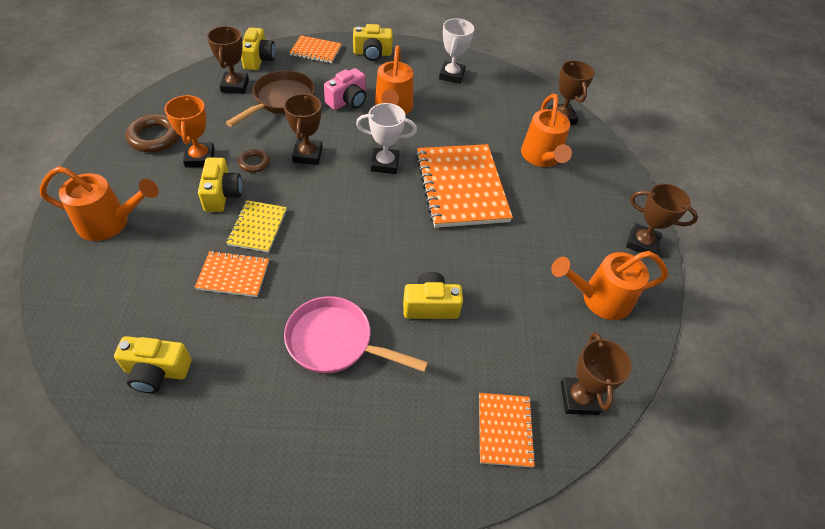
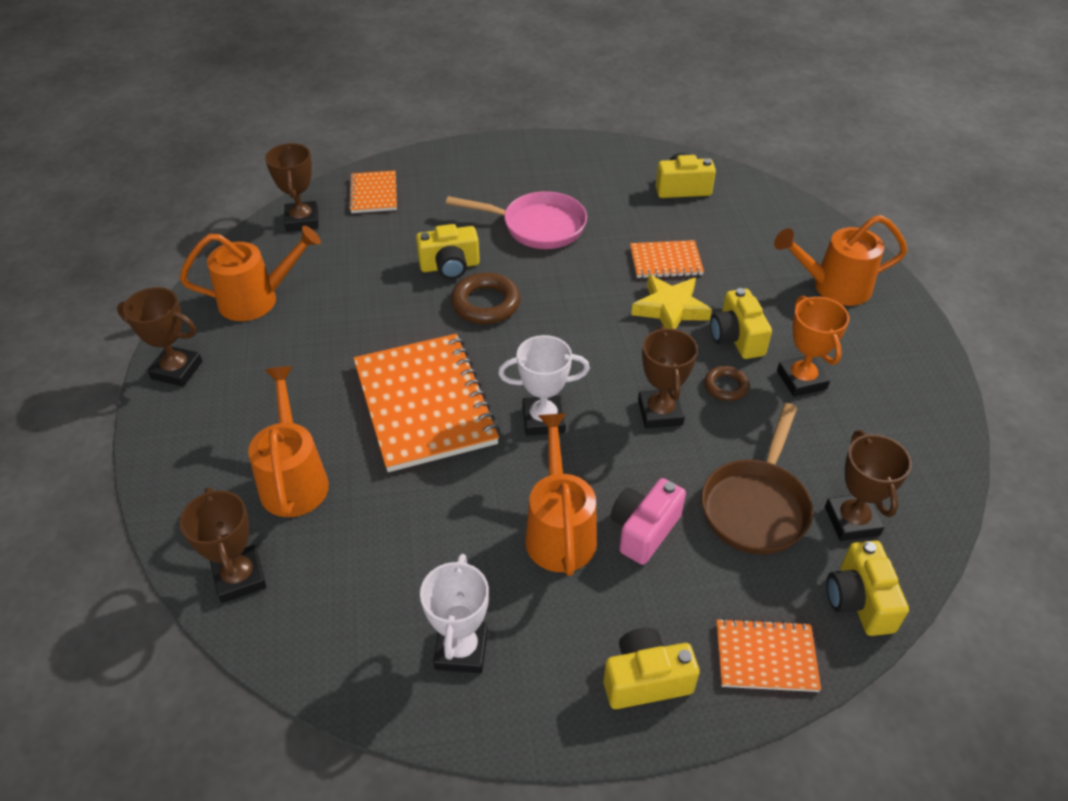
camera: 175 degrees right, 5 degrees down
brown ring [126,114,180,152] -> brown ring moved to [451,272,521,324]
yellow notebook [226,200,287,253] -> yellow star [631,275,712,329]

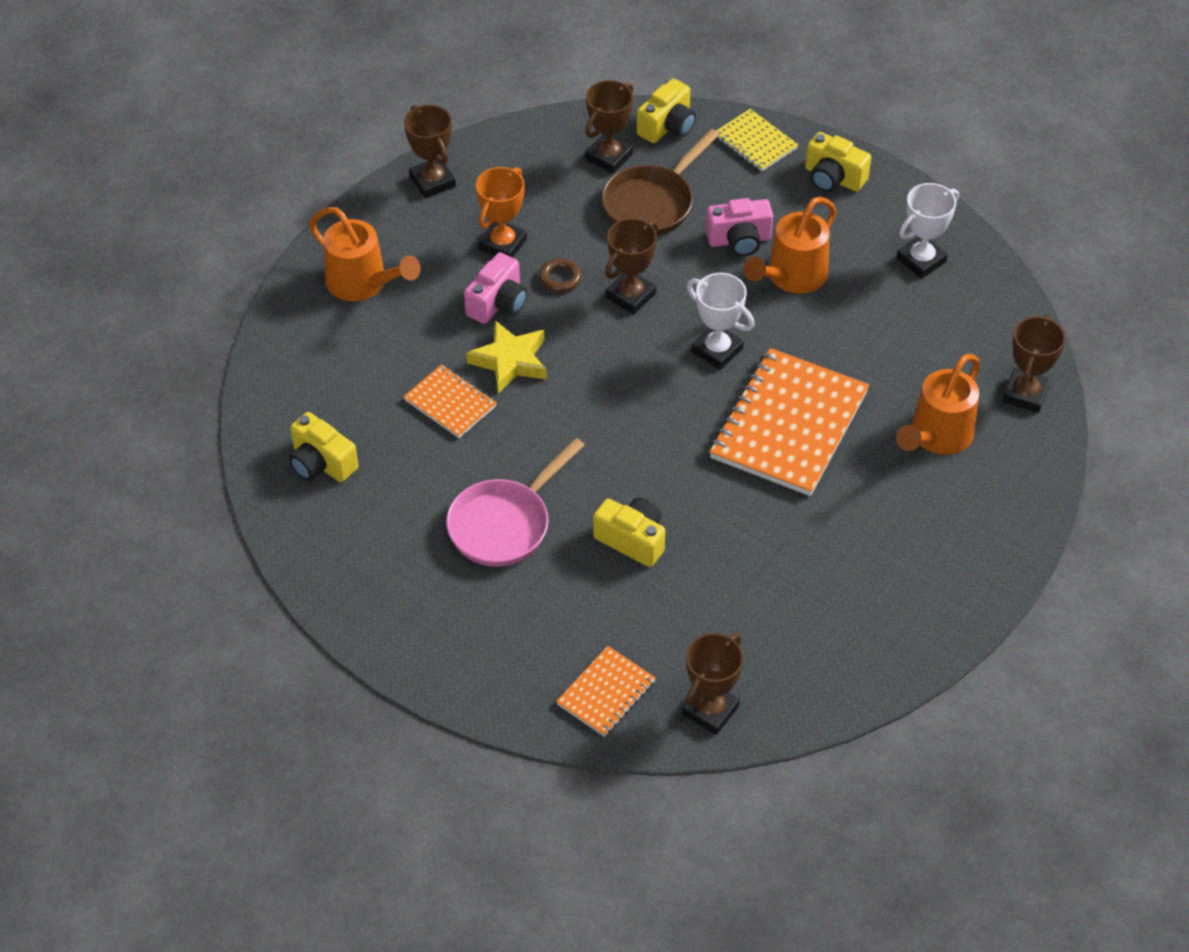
camera: 135 degrees left, 5 degrees up
brown trophy [117,287,202,387] -> brown trophy moved to [404,105,456,198]
orange watering can [180,226,321,321] -> none
pink pan [446,191,587,249] -> pink pan turned 105 degrees counterclockwise [446,438,584,567]
brown ring [451,272,521,324] -> none
brown pan [701,403,813,555] -> brown pan turned 150 degrees clockwise [602,129,720,236]
yellow camera [710,288,772,359] -> pink camera [464,252,527,324]
orange notebook [716,618,821,692] -> yellow notebook [716,109,798,171]

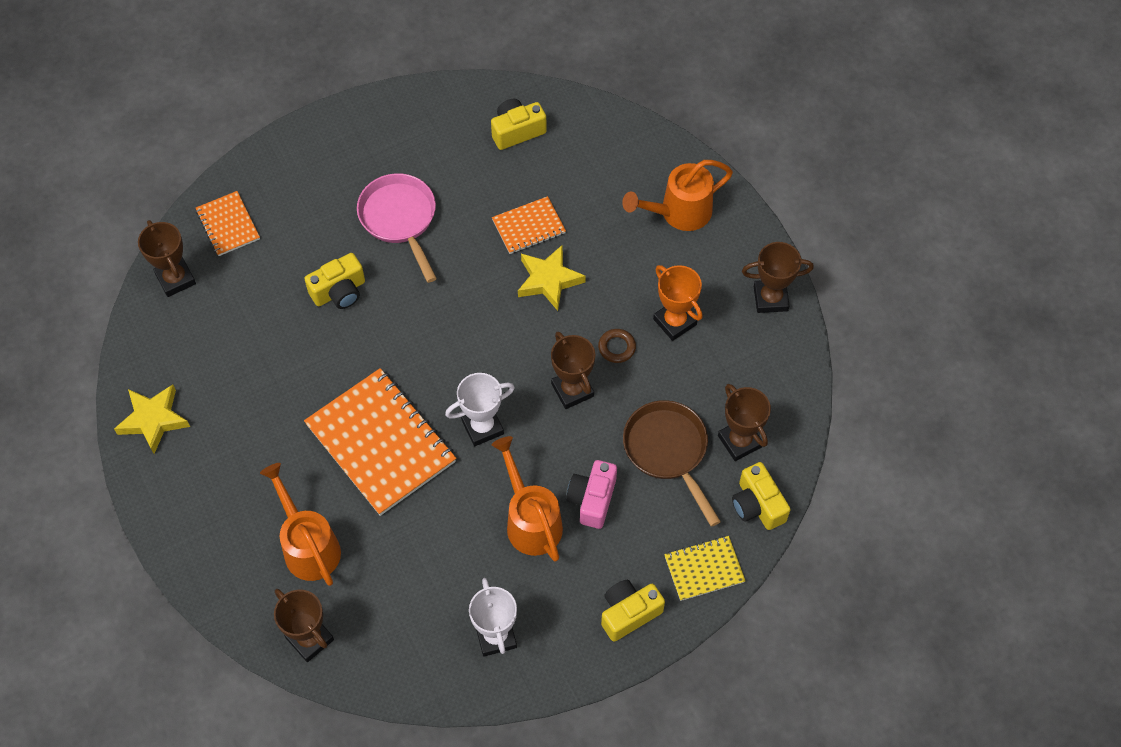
camera: 115 degrees right, 10 degrees up
pink camera [464,252,527,324] -> none
none -> yellow star [114,384,190,454]

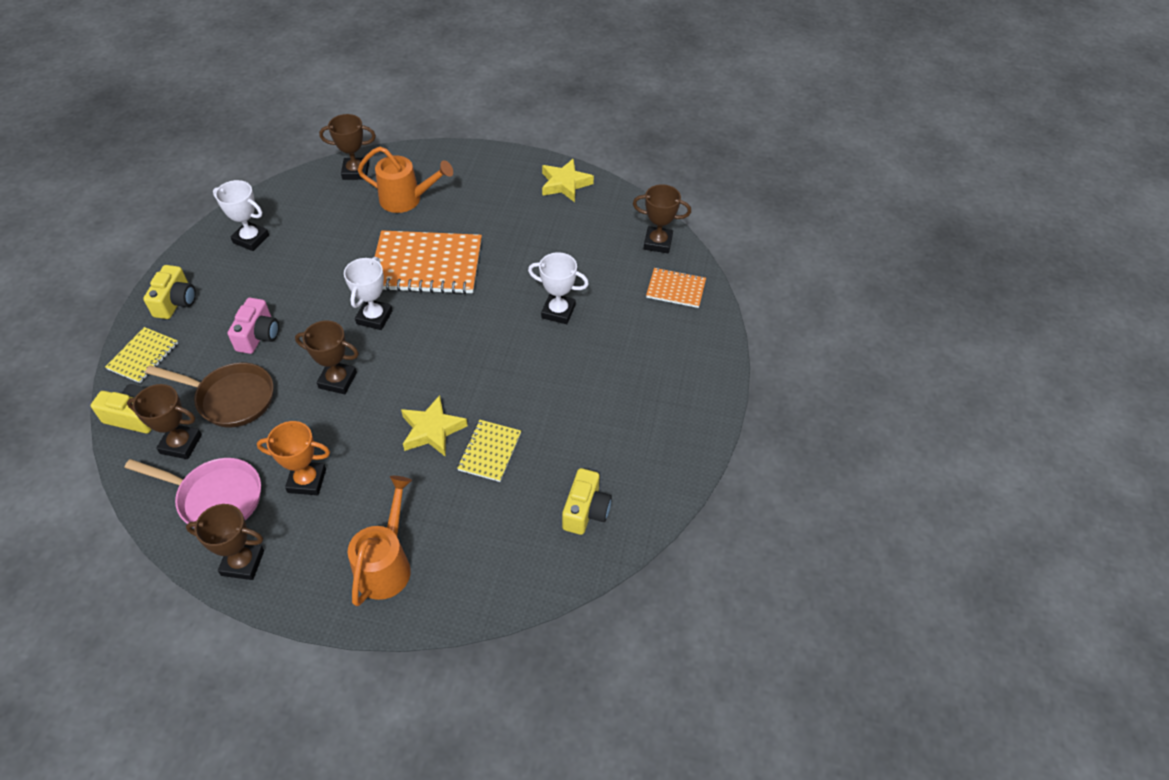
camera: 130 degrees right, 10 degrees down
yellow camera [304,253,365,309] -> white trophy [528,252,589,324]
pink pan [357,173,437,283] -> pink pan moved to [125,458,261,528]
orange notebook [492,196,566,254] -> yellow notebook [457,420,521,482]
orange watering can [492,436,563,562] -> none
pink camera [566,460,617,529] -> pink camera turned 45 degrees clockwise [228,298,279,354]
brown ring [598,329,636,363] -> none
brown trophy [742,242,814,313] -> brown trophy turned 60 degrees clockwise [186,504,264,580]

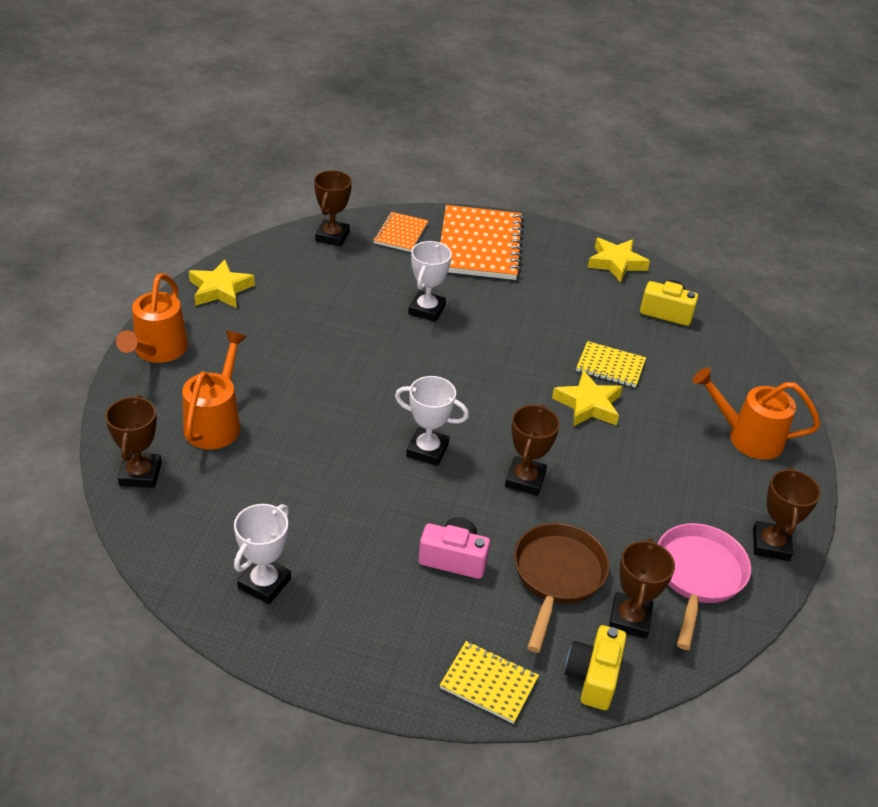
camera: 90 degrees left, 10 degrees down
yellow camera [143,265,196,319] -> none
orange trophy [257,421,330,495] -> none
orange notebook [375,231,482,294] -> orange notebook moved to [440,205,524,280]
none -> orange watering can [116,273,188,363]
none -> yellow star [587,238,650,283]

